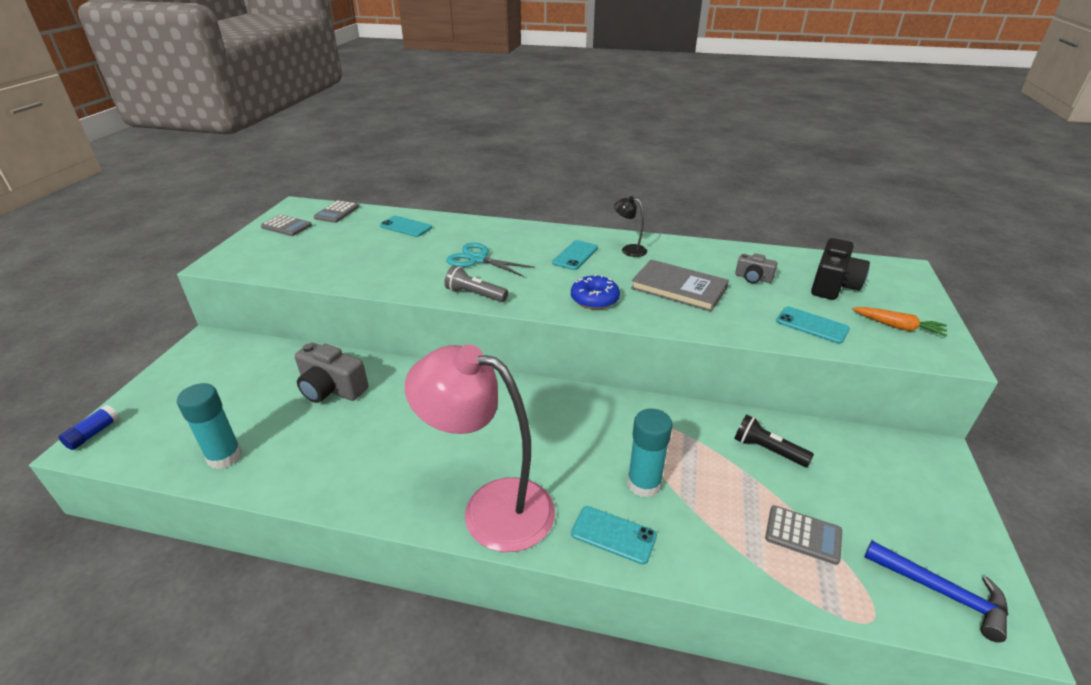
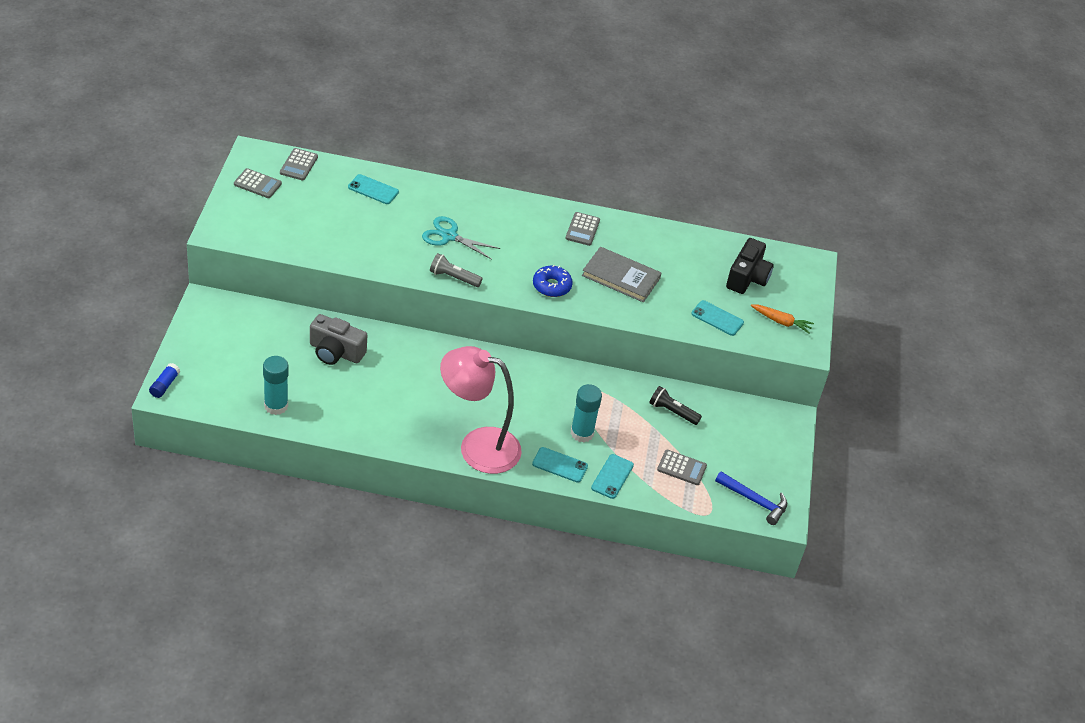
camera: 10 degrees left, 10 degrees up
turquoise phone [552,240,598,270] -> turquoise phone moved to [591,454,634,499]
black lamp [614,196,647,257] -> grey calculator [565,212,600,246]
grey camera [735,253,777,283] -> none

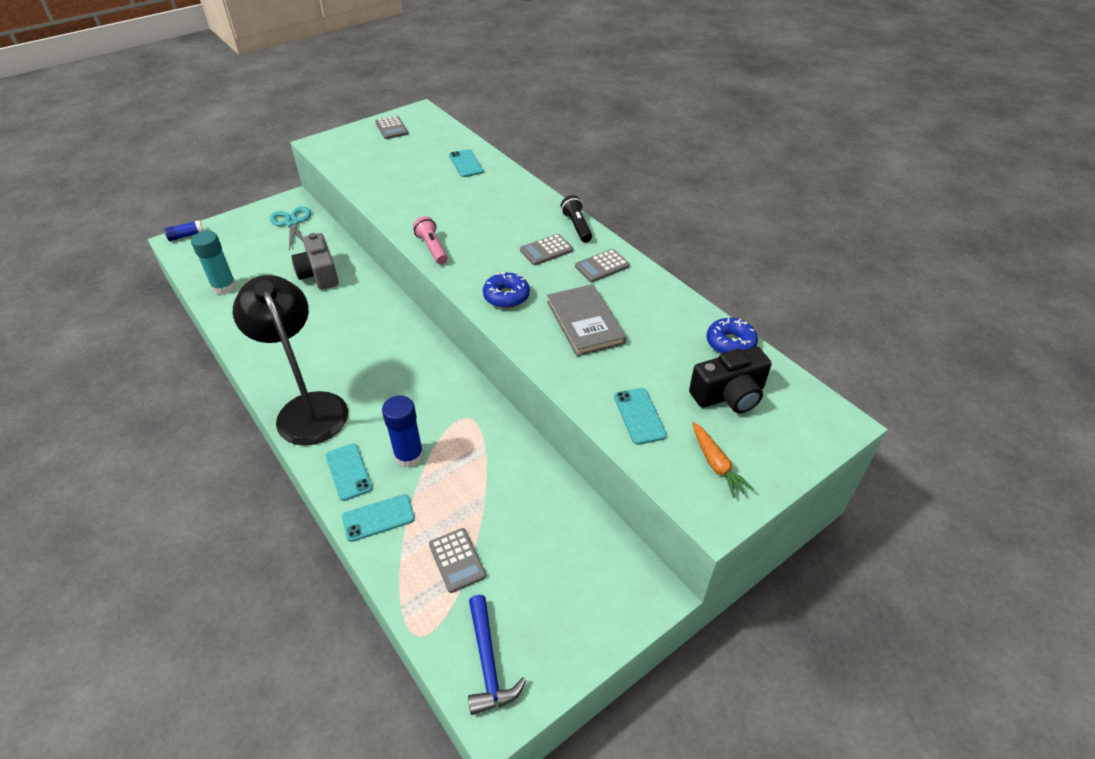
camera: 50 degrees right, 0 degrees up
grey calculator [280,148,318,180] -> grey calculator moved to [520,234,573,265]
turquoise scissors [422,216,501,260] -> turquoise scissors moved to [270,207,311,251]
grey flashlight [430,253,483,287] -> pink flashlight [413,216,448,264]
pink lamp [440,346,522,474] -> black lamp [233,275,348,446]
turquoise glue stick [571,384,602,442] -> blue glue stick [382,395,424,468]
black flashlight [649,386,702,425] -> black flashlight moved to [561,195,592,242]
none -> blue donut [707,318,758,354]

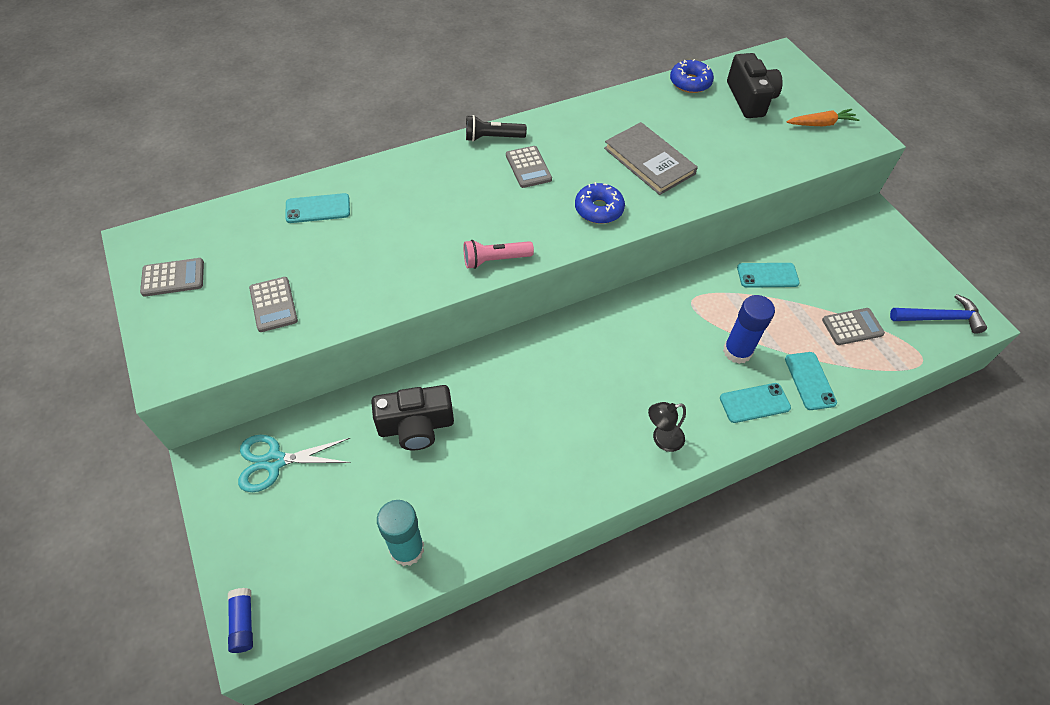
camera: 80 degrees left, 10 degrees up
black lamp [233,275,348,446] -> black lamp [648,402,686,452], size x0.40
grey camera [291,233,339,290] -> black camera [371,385,454,450]
grey book [547,284,626,356] -> grey book turned 60 degrees clockwise [604,122,698,195]
grey calculator [575,249,630,282] -> grey calculator moved to [249,277,298,332]
turquoise phone [614,388,667,445] -> turquoise phone moved to [737,263,800,288]

